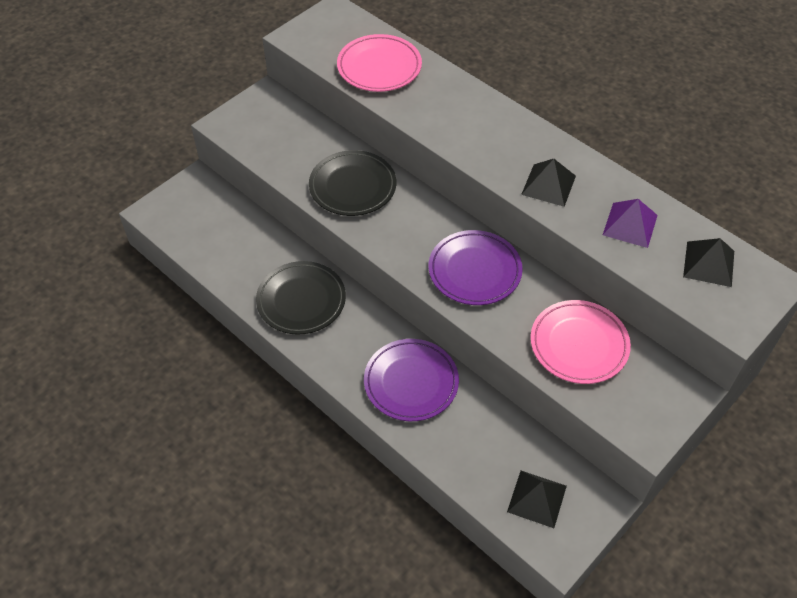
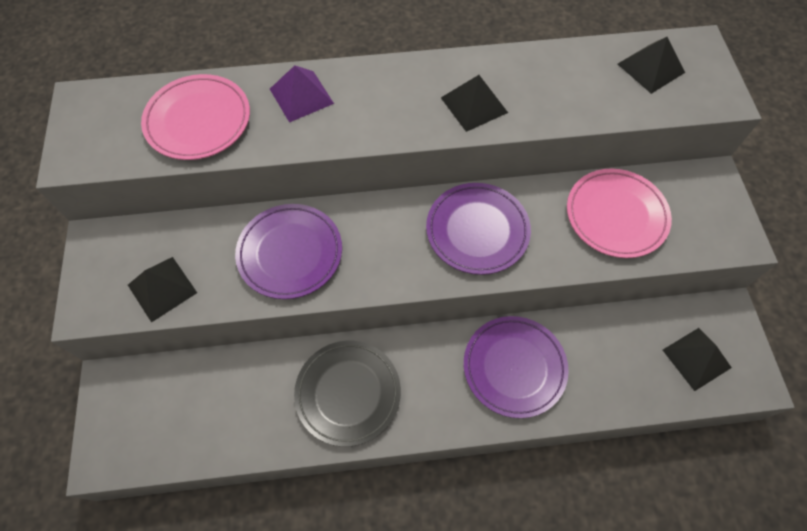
camera: 50 degrees left, 10 degrees up
black plate [309,150,396,216] -> purple plate [235,204,342,299]
purple pyramid [603,199,658,248] -> purple pyramid moved to [270,65,334,123]
none -> black pyramid [128,257,197,323]

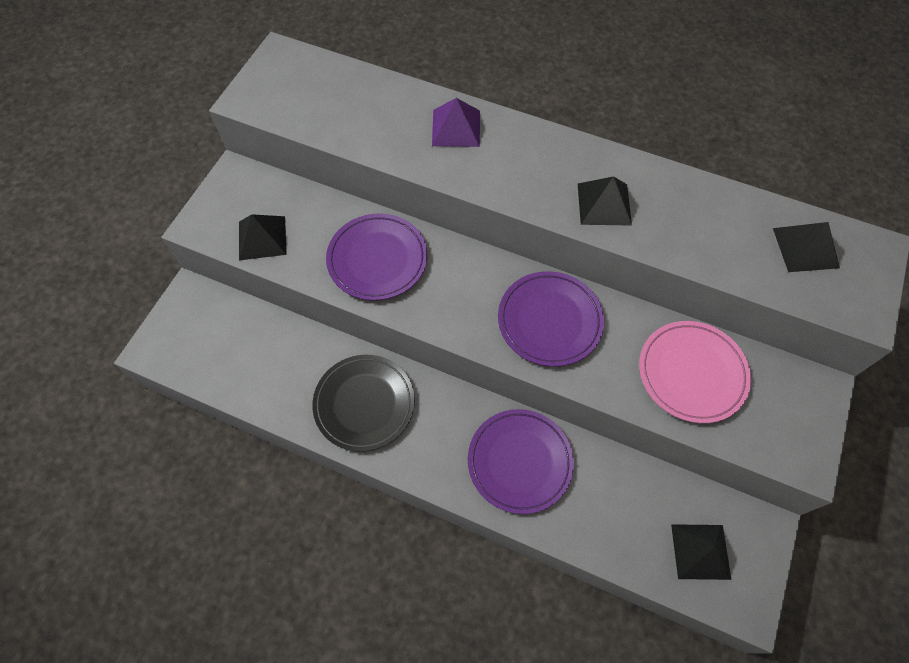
camera: 30 degrees right, 0 degrees up
pink plate [141,74,250,160] -> none

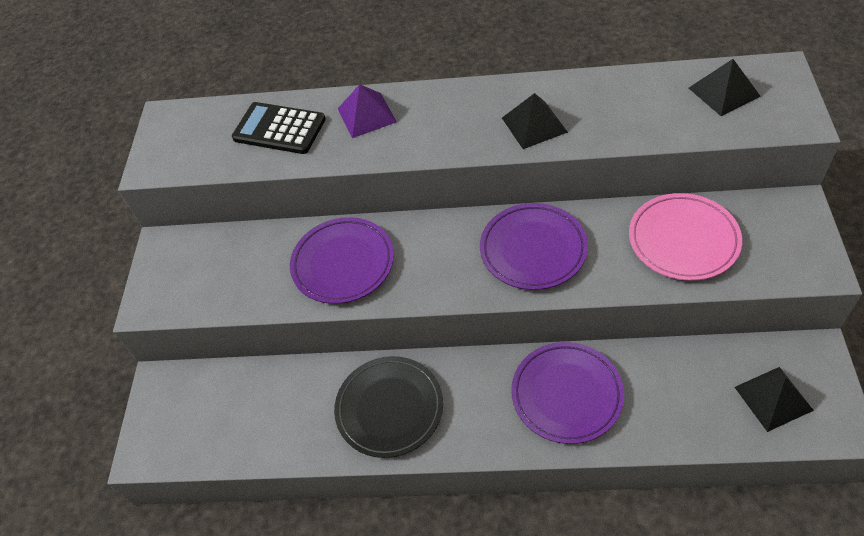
camera: 15 degrees left, 10 degrees down
black pyramid [239,214,287,260] -> none
none -> black calculator [232,102,326,154]

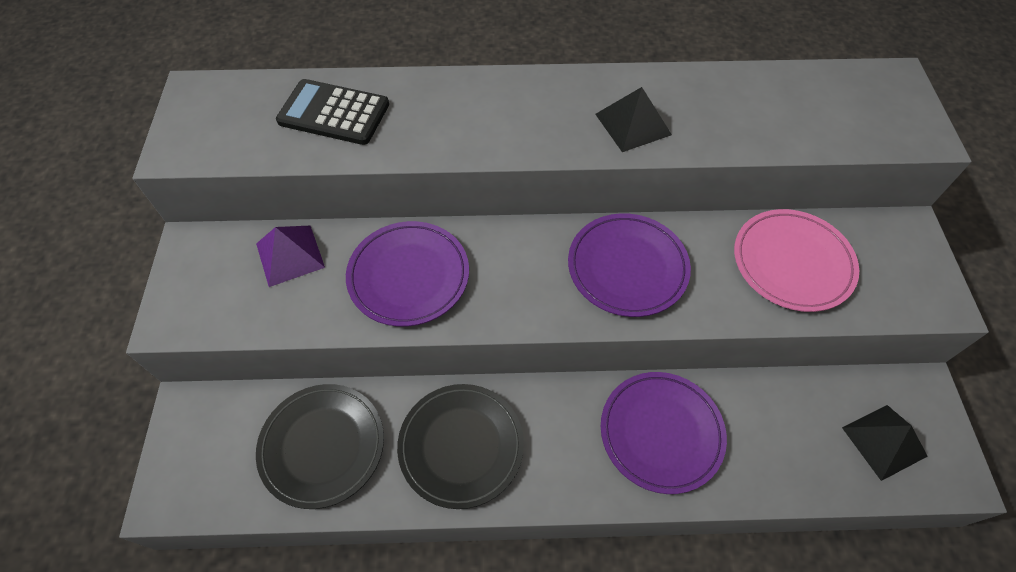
camera: 10 degrees left, 5 degrees up
purple pyramid [338,84,397,138] -> purple pyramid moved to [256,226,325,287]
black pyramid [689,59,761,116] -> none
none -> black plate [256,384,384,509]

